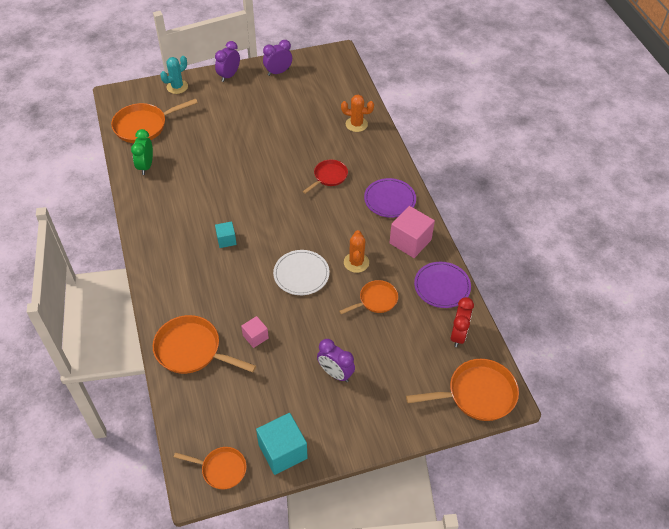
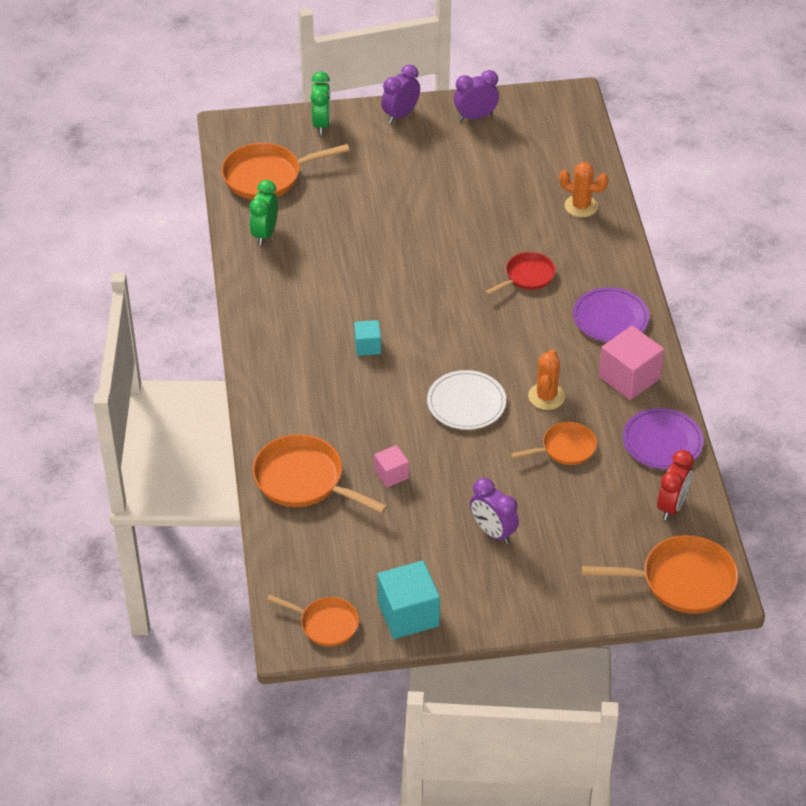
camera: 10 degrees right, 5 degrees down
turquoise cactus [160,56,188,94] -> green clock [311,71,330,135]

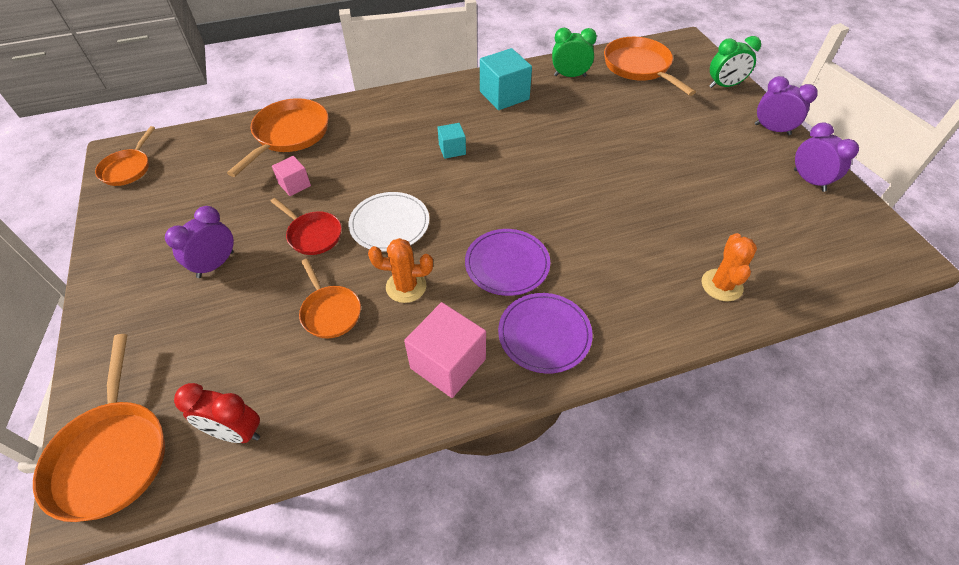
camera: 80 degrees right, 5 degrees up
turquoise cube [377,561,440,639] -> turquoise cube moved to [480,48,532,110]
red pan [485,252,556,296] -> red pan moved to [270,198,342,255]
purple plate [623,408,704,469] -> purple plate moved to [465,229,550,296]

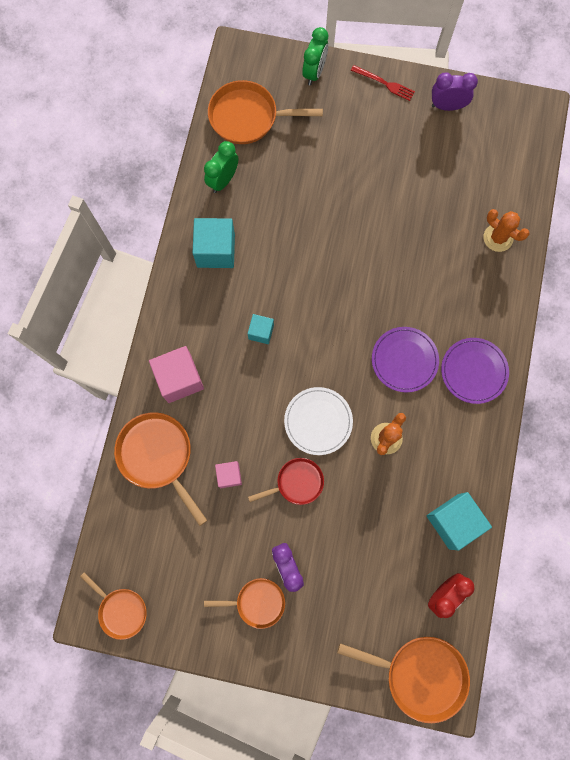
camera: 60 degrees left, 25 degrees up
orange pan [299,259,361,339] -> orange pan moved to [204,578,285,629]
pink cube [404,302,486,398] -> pink cube moved to [149,346,204,403]
purple clock [755,76,818,135] -> red fork [351,65,415,101]
none -> turquoise cube [427,492,492,551]

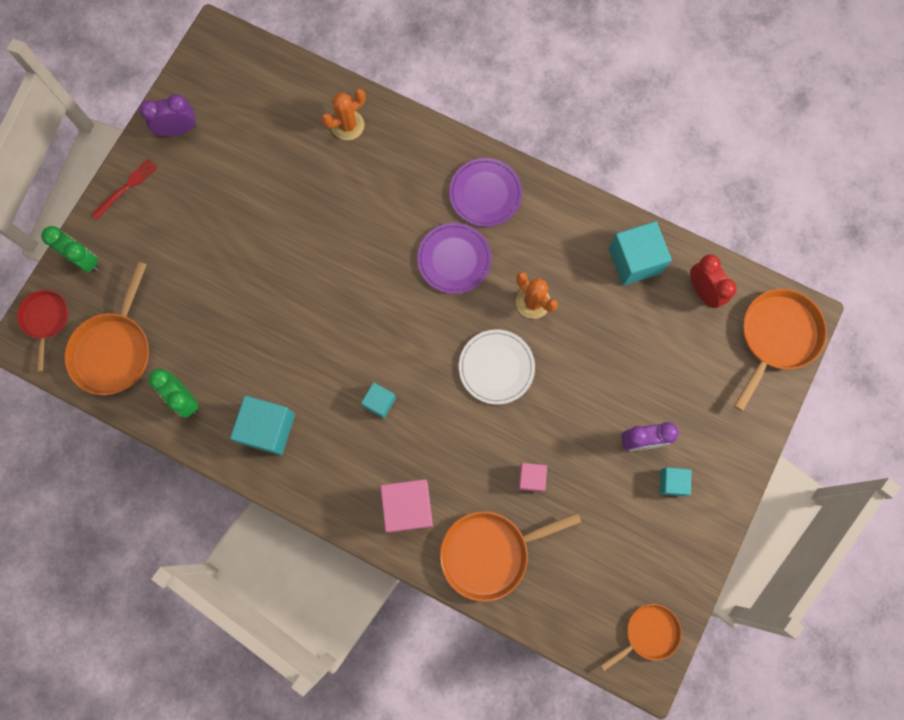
camera: 75 degrees left, 0 degrees up
orange pan [204,578,285,629] -> turquoise cube [660,467,692,496]
red pan [248,458,324,505] -> red pan moved to [17,290,69,372]
purple clock [432,72,478,111] -> purple clock turned 60 degrees clockwise [139,94,196,136]

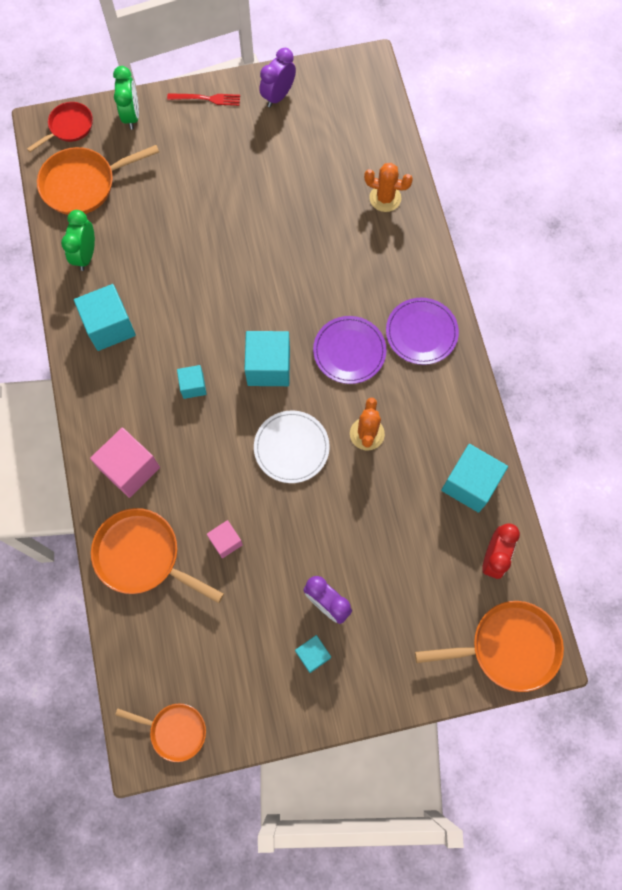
camera: 50 degrees right, 5 degrees down
purple clock [139,94,196,136] -> purple clock turned 90 degrees counterclockwise [260,48,296,107]
none -> turquoise cube [244,331,290,386]

